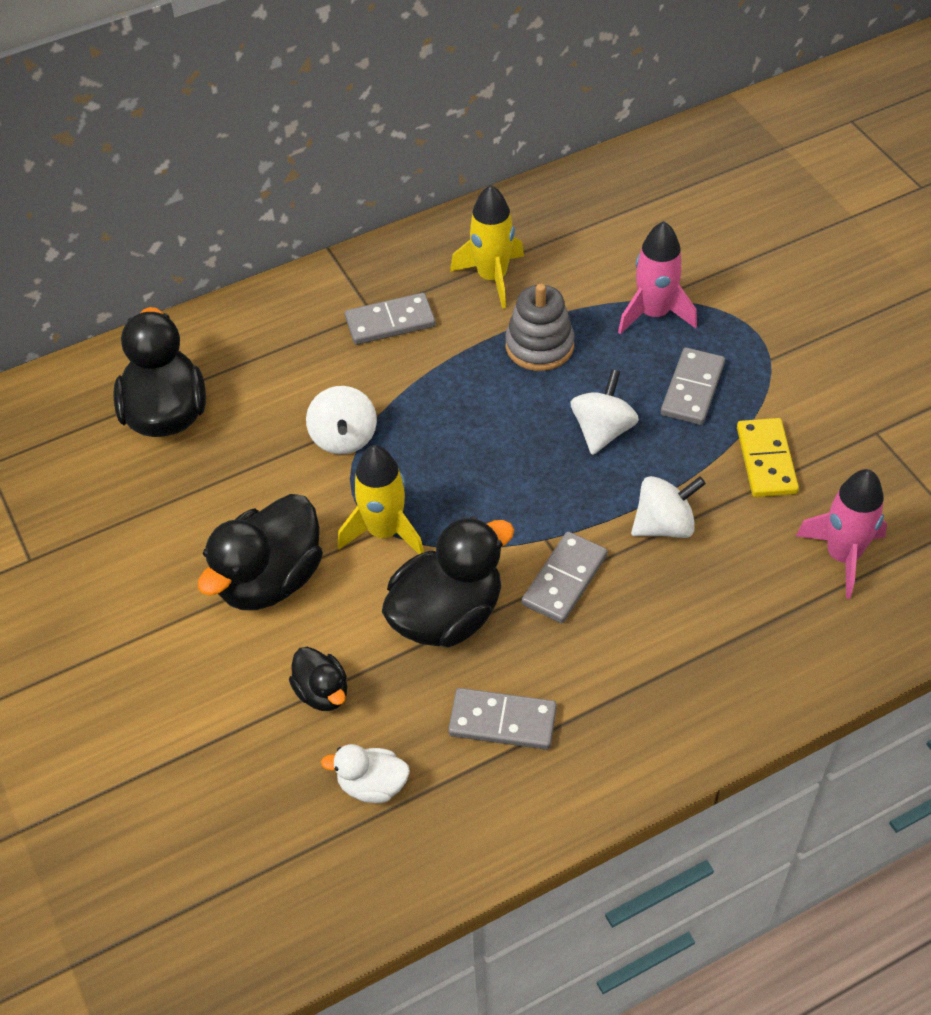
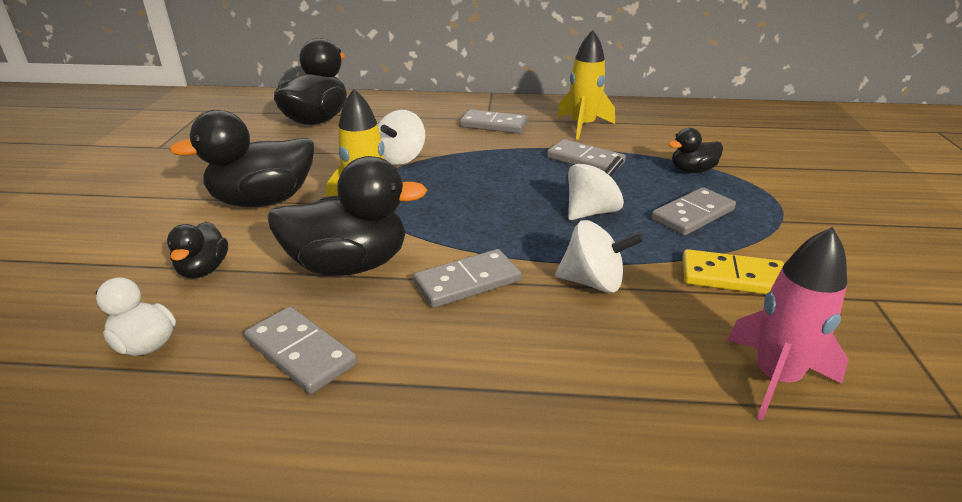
camera: 30 degrees right, 20 degrees down
grey stacking toy [505,284,575,371] -> grey domino [547,139,626,171]
pink rocket [618,221,697,335] -> black duck [668,128,723,173]
yellow domino [737,418,799,497] -> yellow domino turned 75 degrees clockwise [682,249,784,294]

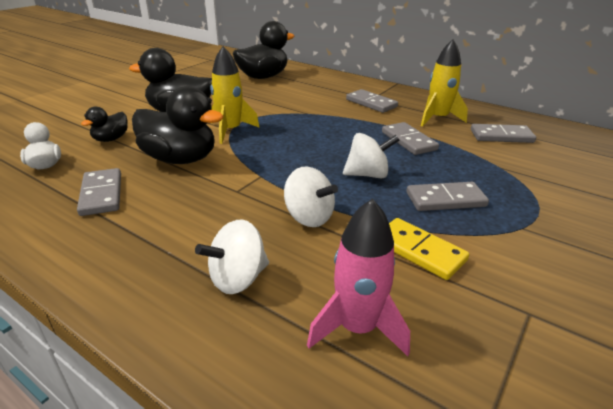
camera: 30 degrees right, 0 degrees up
white spinning top [378,110,426,165] -> white spinning top moved to [195,219,269,294]
grey domino [413,249,521,308] -> grey domino moved to [471,124,536,143]
black duck [668,128,723,173] -> none

